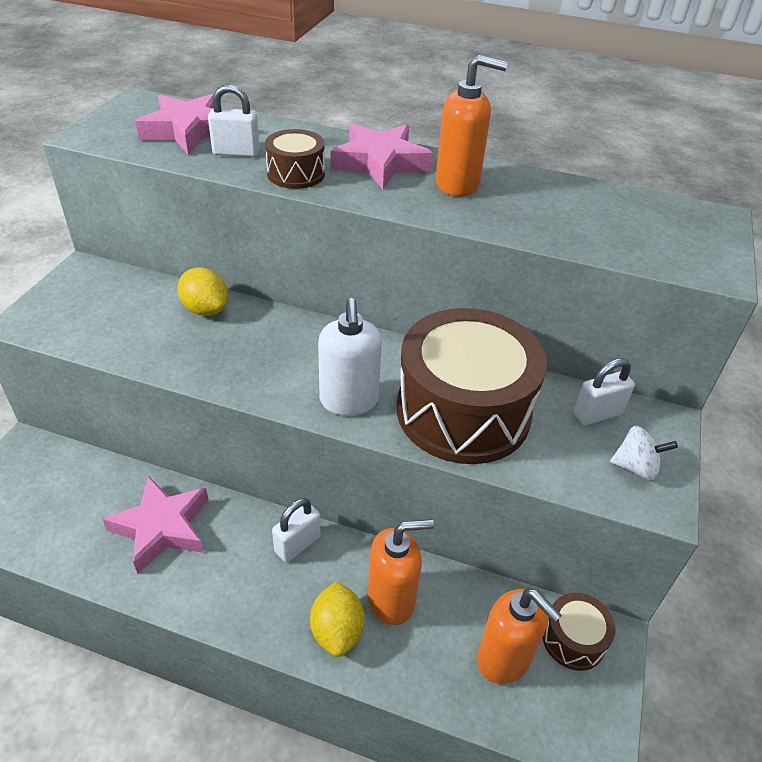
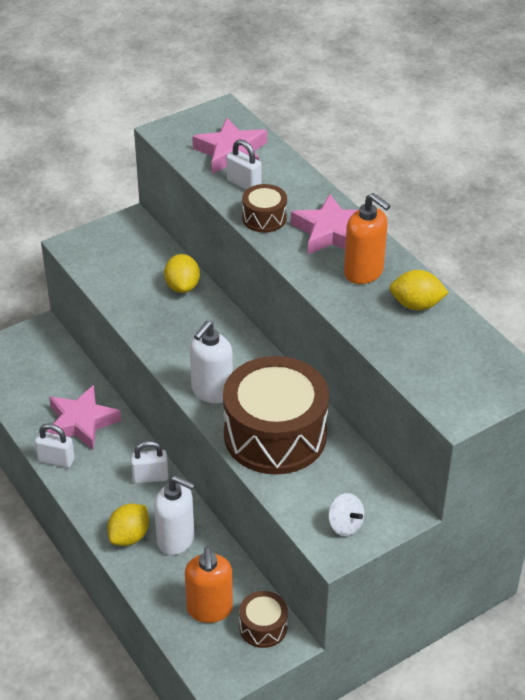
camera: 40 degrees right, 0 degrees up
orange soap dispenser [368,519,434,625] -> white soap dispenser [154,475,195,555]
white padlock [574,358,635,425] -> white padlock moved to [35,423,75,468]
none -> yellow lemon [389,270,449,310]

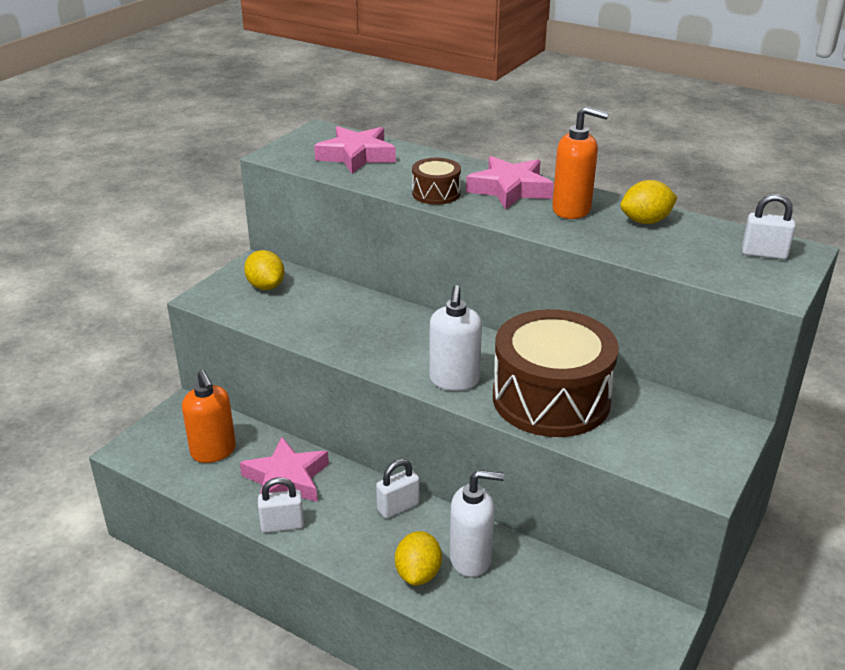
camera: 25 degrees left, 10 degrees down
yellow lemon [164,254,200,293] -> yellow lemon moved to [244,250,285,290]
orange soap dispenser [185,547,233,623] -> orange soap dispenser moved to [182,370,236,463]
white padlock [226,139,262,190] -> white padlock moved to [742,194,796,260]
brown drum [239,591,288,648] -> none
white spinning top [328,493,364,536] -> none

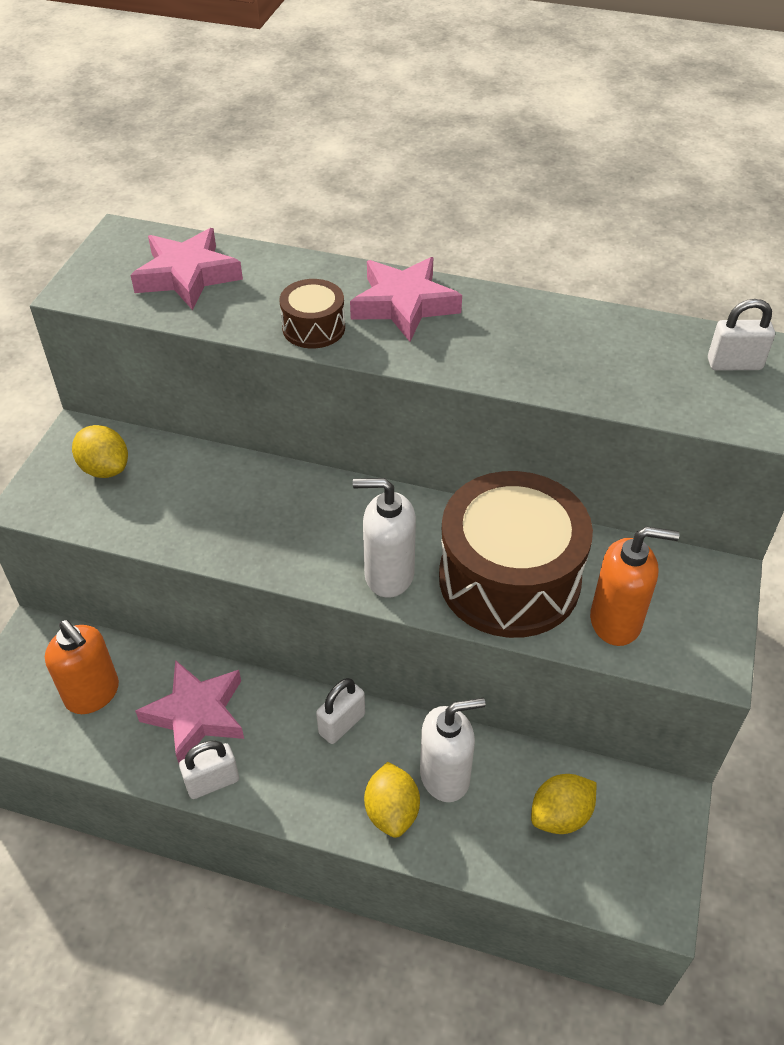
camera: 15 degrees left, 15 degrees up
white soap dispenser [429,285,482,391] -> white soap dispenser turned 105 degrees clockwise [353,478,416,598]
orange soap dispenser [552,106,609,219] -> orange soap dispenser moved to [590,526,680,646]
yellow lemon [620,180,678,224] -> yellow lemon moved to [531,774,596,834]

